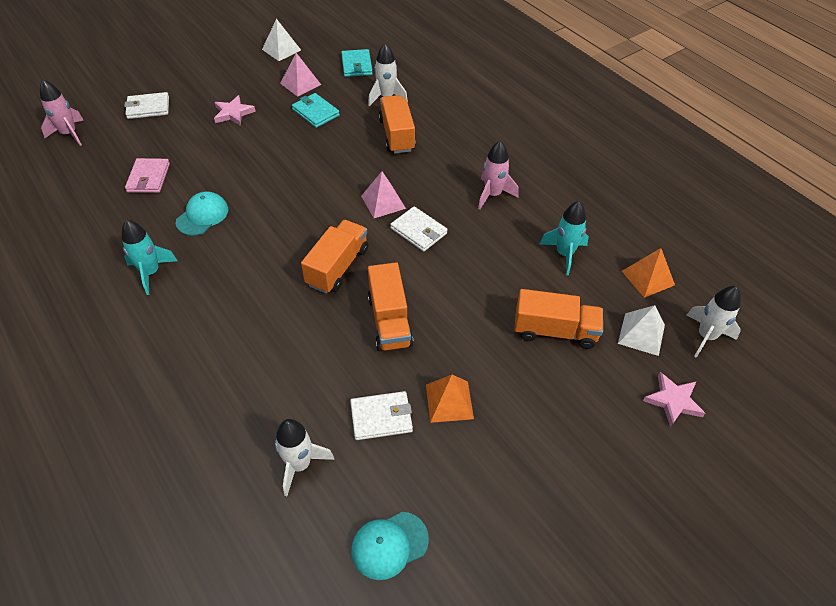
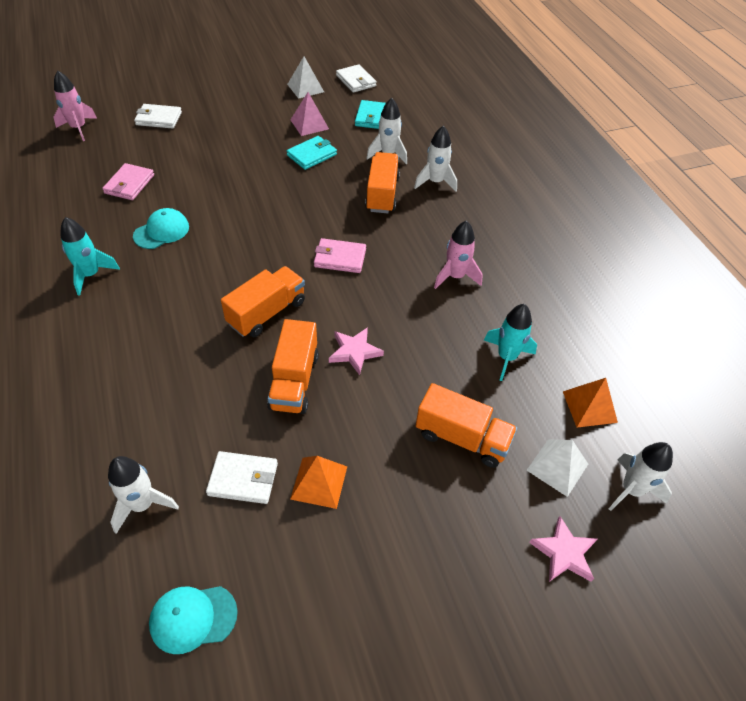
camera: 15 degrees right, 0 degrees up
pink star [214,95,256,126] -> pink star moved to [329,327,384,375]
turquoise wallet [292,93,340,128] -> turquoise wallet turned 75 degrees clockwise [286,136,337,170]
pink pyramid [361,171,406,218] -> pink wallet [314,238,366,273]
white wallet [390,206,448,252] -> white wallet moved to [336,64,377,93]
none -> white rocket [414,126,457,192]

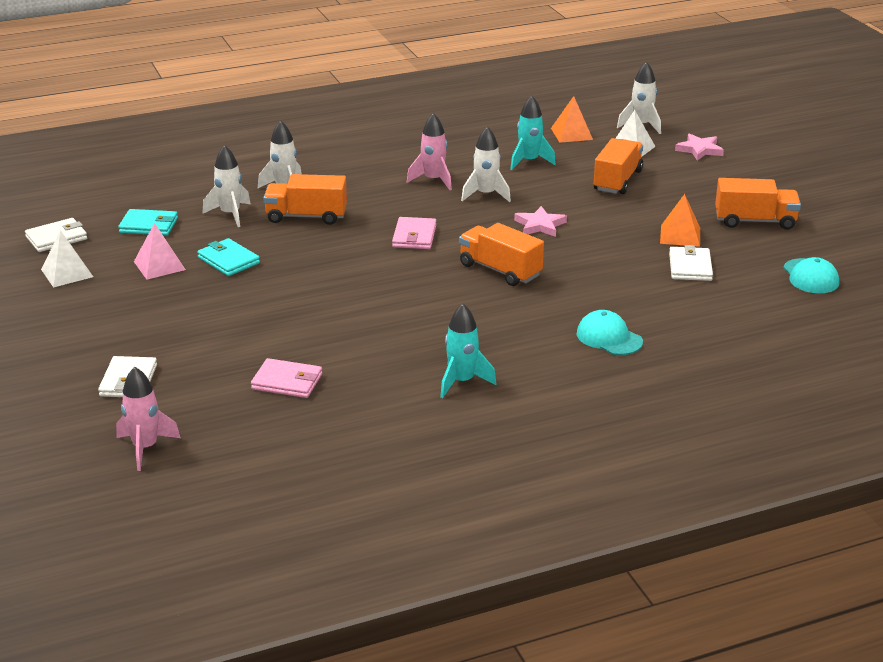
camera: 90 degrees left, 20 degrees down
white rocket [108,456,179,534] -> white rocket moved to [461,126,511,202]
turquoise cap [133,208,189,249] -> turquoise cap moved to [577,310,643,355]
orange truck [267,319,319,414] -> orange truck moved to [715,178,801,230]

